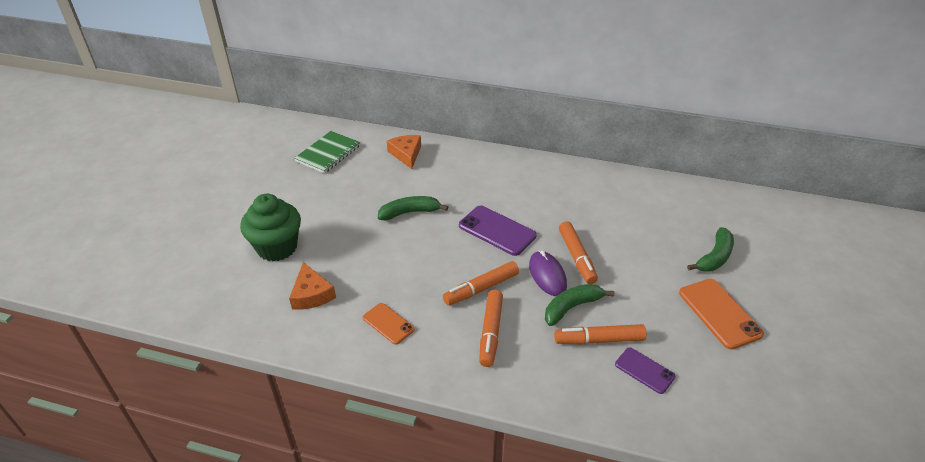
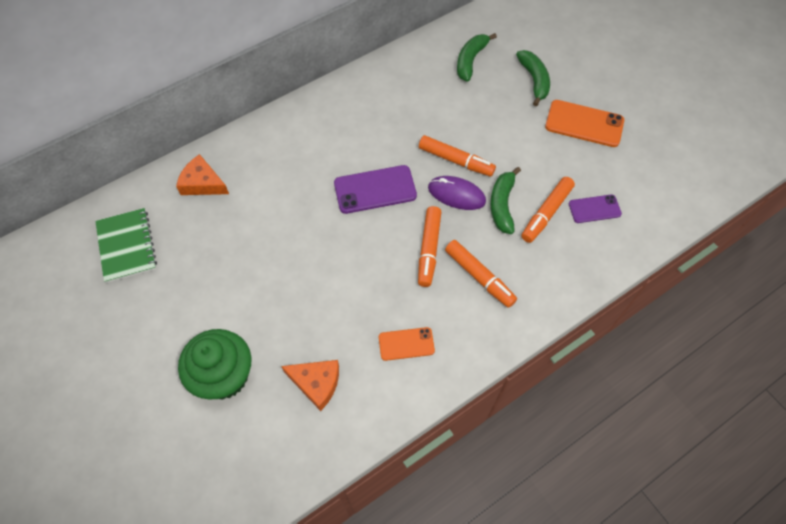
camera: 50 degrees left, 20 degrees up
green banana [378,196,448,220] -> green banana moved to [457,33,497,82]

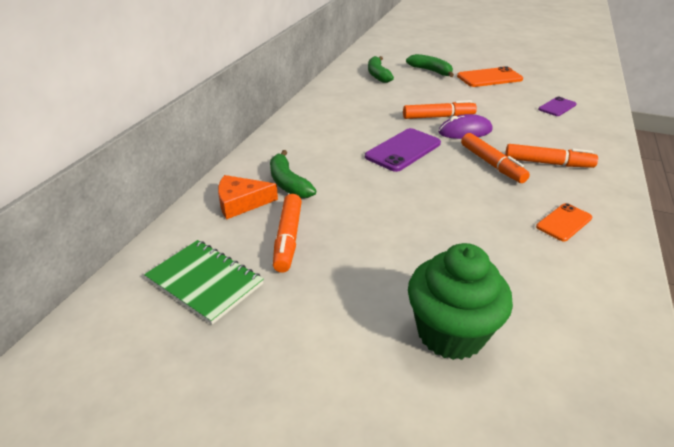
camera: 35 degrees left, 25 degrees down
orange cheese [281,360,339,411] -> none
green banana [490,167,521,234] -> green banana moved to [270,150,316,198]
orange marker [521,177,575,243] -> orange marker moved to [273,194,302,273]

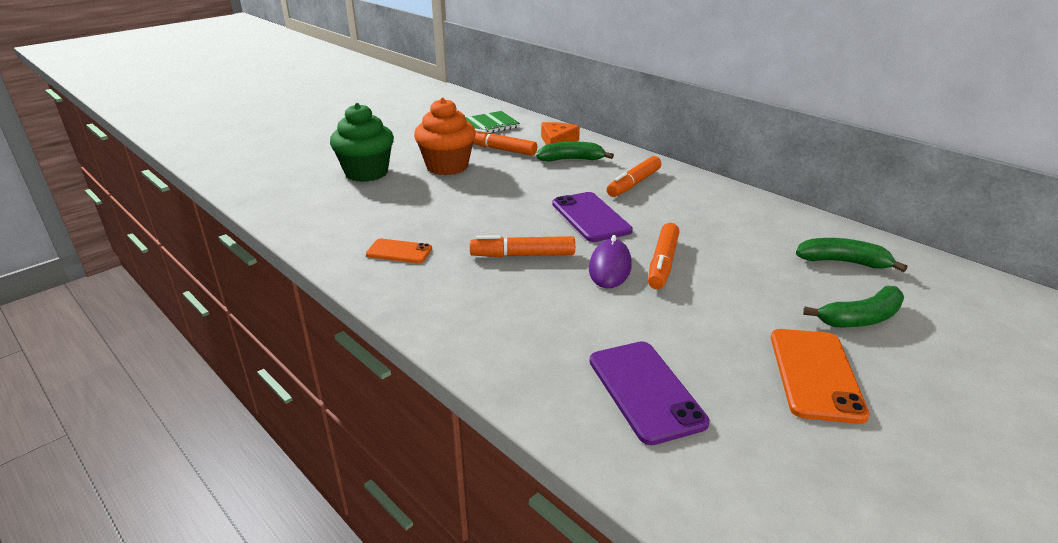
camera: 115 degrees right, 5 degrees down
orange marker [505,144,598,168] -> orange marker moved to [607,156,662,197]
orange phone [536,203,592,242] -> orange phone turned 60 degrees counterclockwise [366,239,432,263]
purple phone [538,97,577,116] -> purple phone [590,341,709,445], size x1.64
none -> orange cupcake [414,98,476,175]

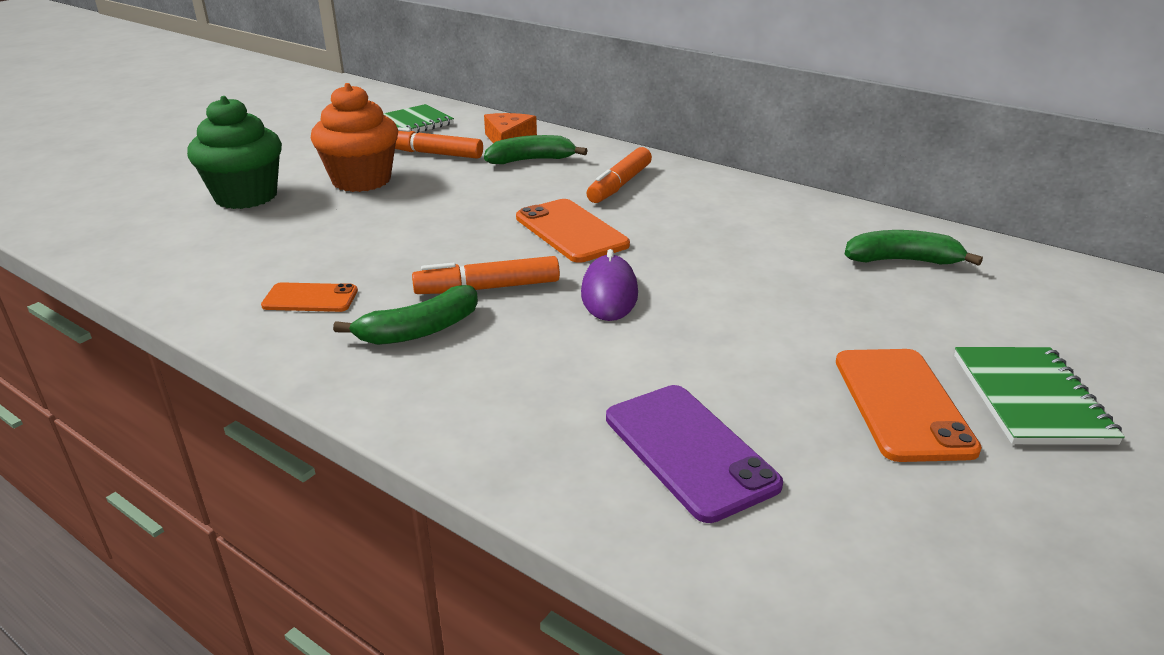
camera: 10 degrees left, 0 degrees up
purple phone [552,192,633,242] -> orange phone [516,199,630,263]
orange marker [648,223,680,289] -> none
green banana [803,286,904,327] -> green banana moved to [333,285,478,345]
none -> green notebook [954,347,1125,445]

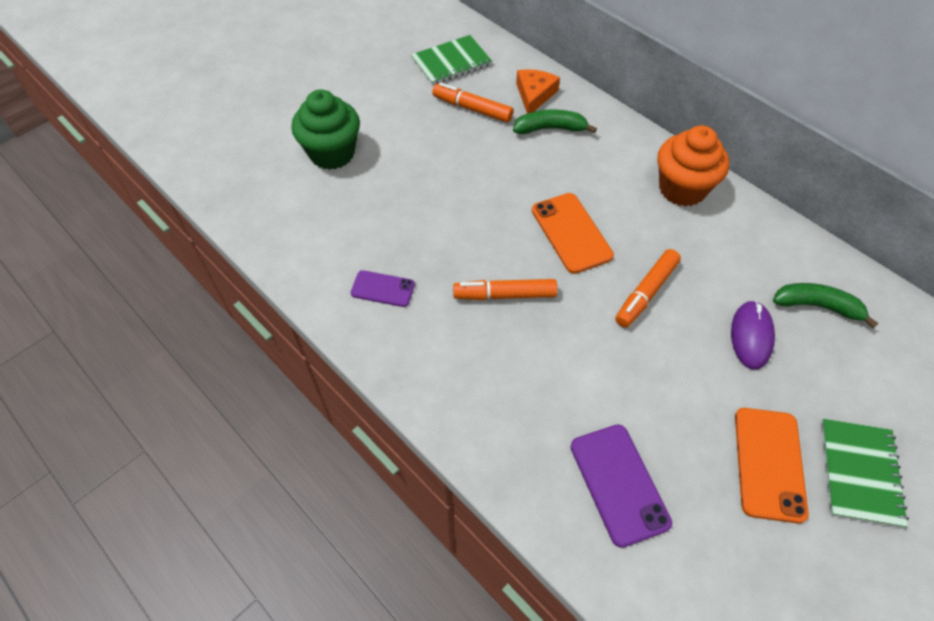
camera: 10 degrees right, 25 degrees up
orange phone [261,282,358,312] -> purple phone [351,270,415,307]
orange cupcake [311,83,398,192] -> orange cupcake moved to [657,126,729,207]
green banana [333,285,478,345] -> none
purple mouse [581,249,638,321] -> purple mouse moved to [731,300,775,370]
orange marker [586,147,652,203] -> orange marker moved to [615,249,681,328]

